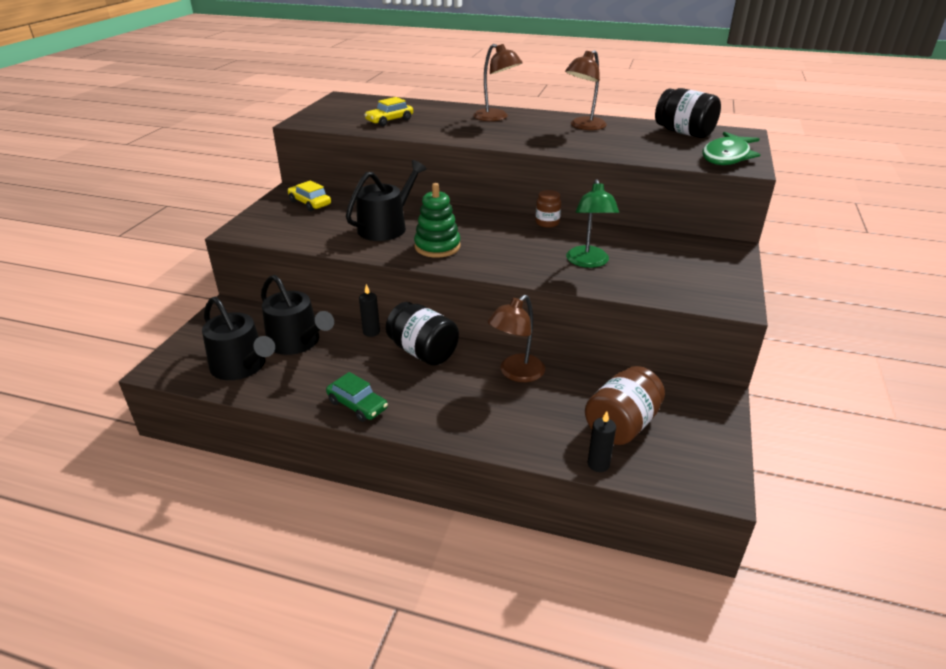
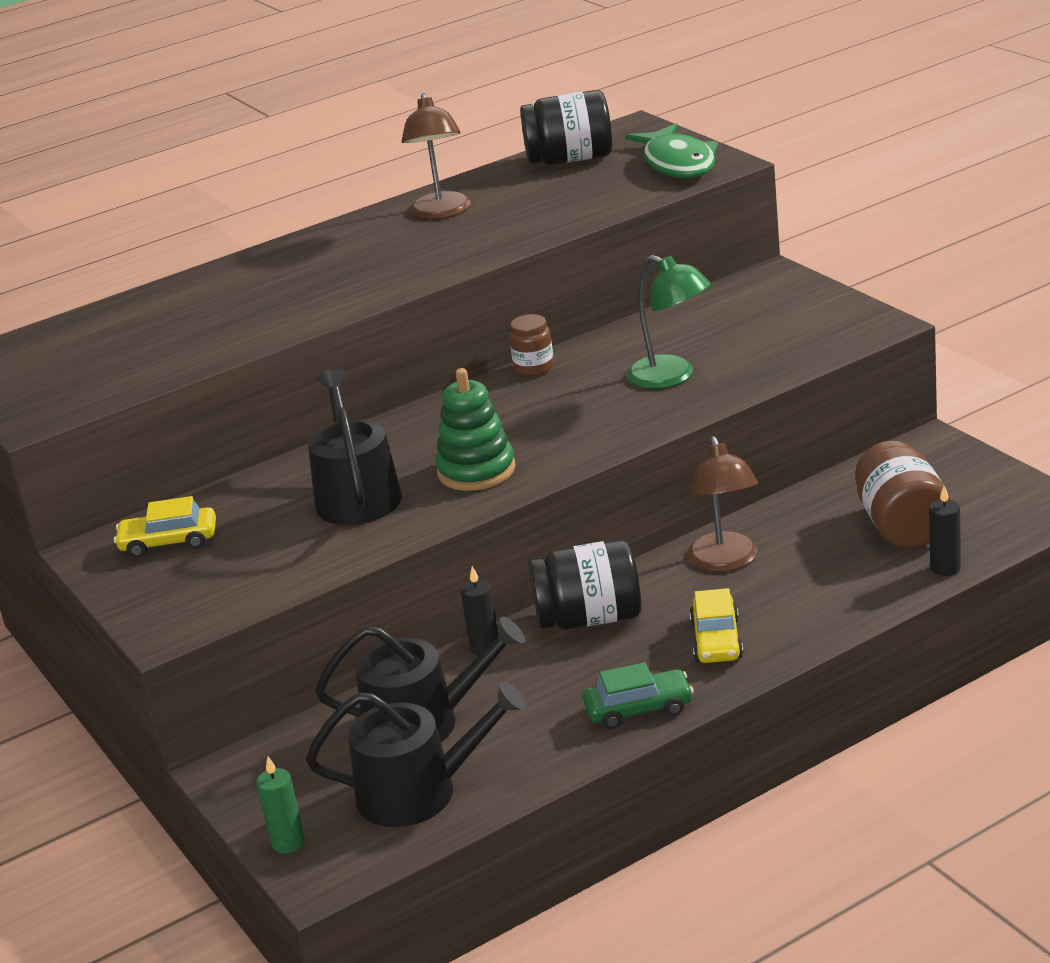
camera: 45 degrees left, 5 degrees down
yellow car [364,97,413,126] -> yellow car moved to [690,588,743,663]
brown lamp [473,44,523,121] -> none
none -> green candle [256,756,305,854]

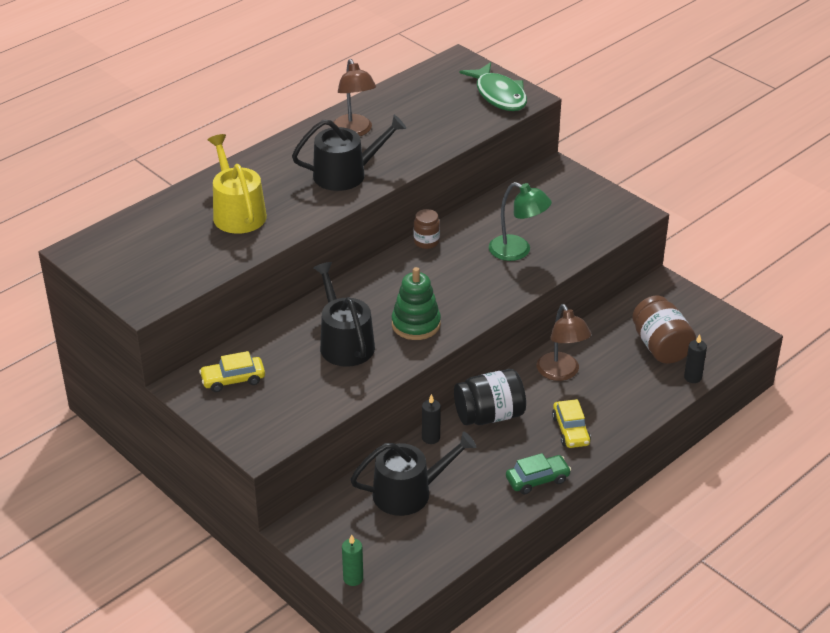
camera: 15 degrees left, 10 degrees up
black watering can [306,681,526,827] -> black watering can moved to [292,115,406,191]
black jar [520,90,612,165] -> none
none -> yellow watering can [208,134,267,234]

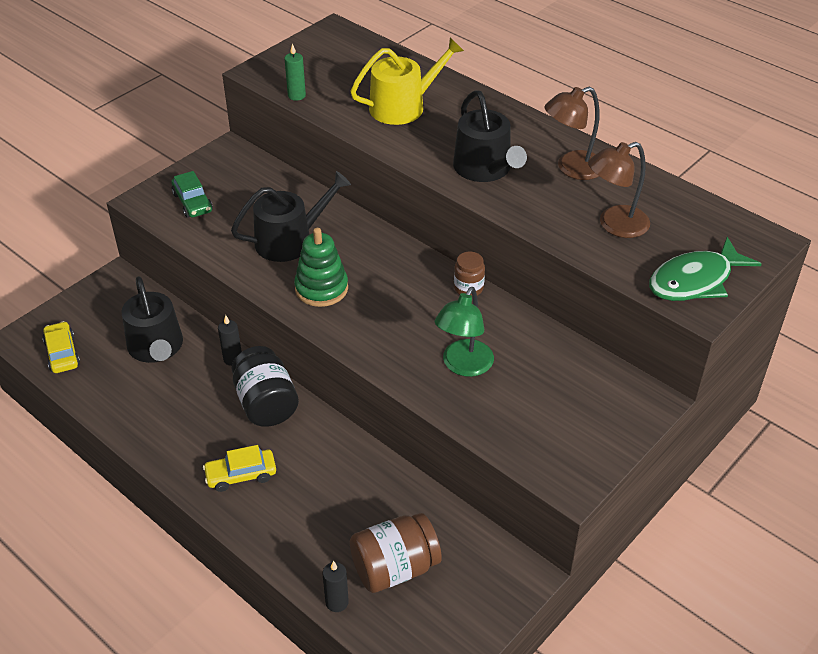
camera: 85 degrees right, 5 degrees up
yellow car [199,351,265,392] -> yellow car moved to [43,321,80,373]
green candle [342,534,363,586] -> green candle moved to [284,44,306,101]
green car [506,453,571,494] -> green car moved to [172,171,213,218]
brown lamp [537,304,592,381] -> brown lamp moved to [588,142,650,238]

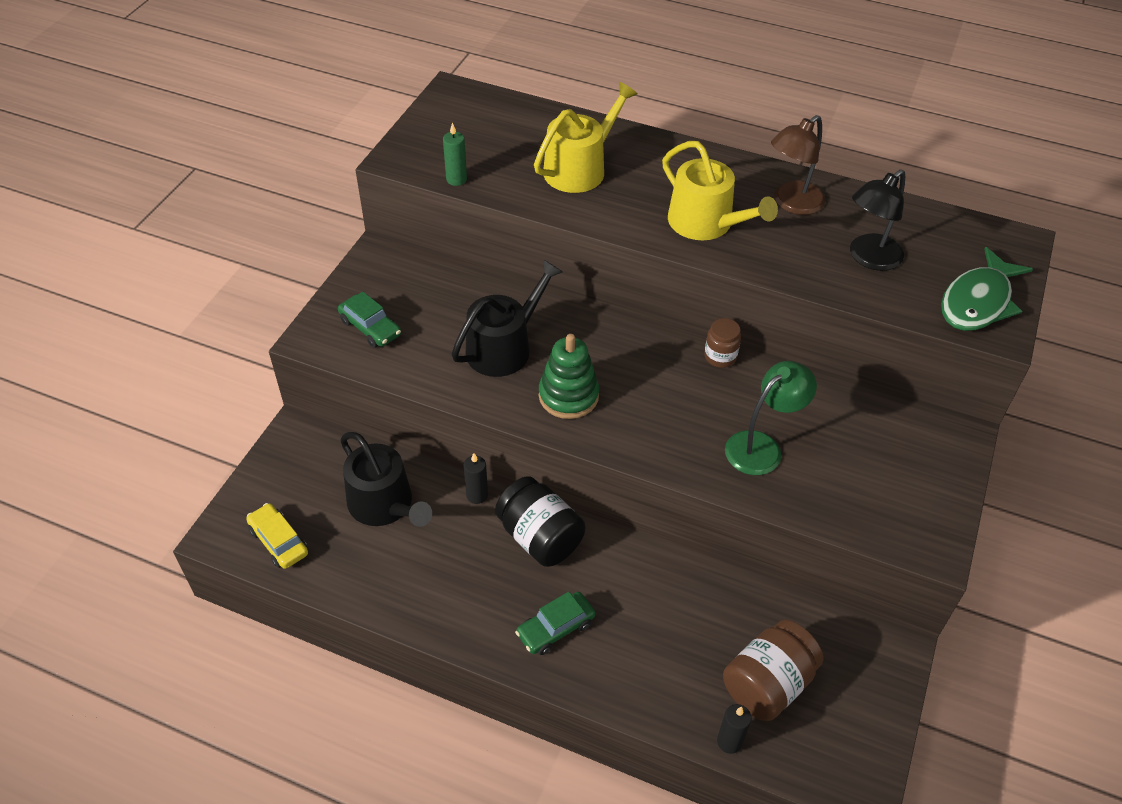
camera: 20 degrees left, 5 degrees up
yellow car [203,445,276,492] -> green car [515,592,595,655]
green lamp [435,287,494,377] -> green lamp turned 135 degrees counterclockwise [725,361,817,475]
black watering can [453,90,527,182] -> yellow watering can [662,141,778,240]
brown lamp [588,142,650,238] -> black lamp [850,169,905,271]

